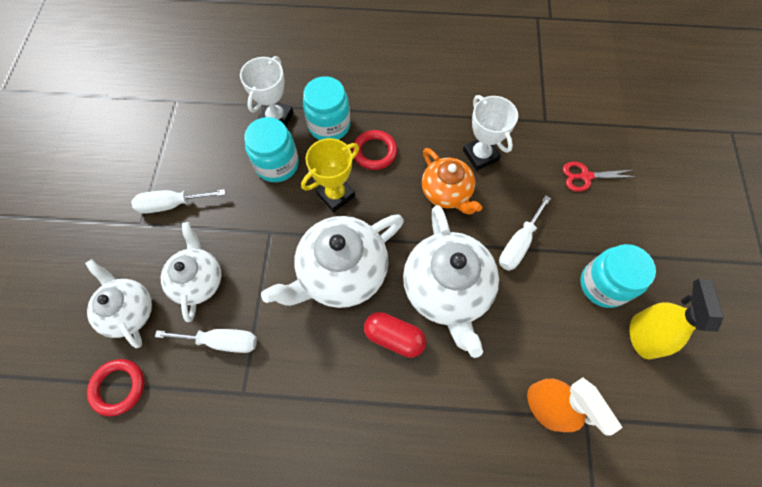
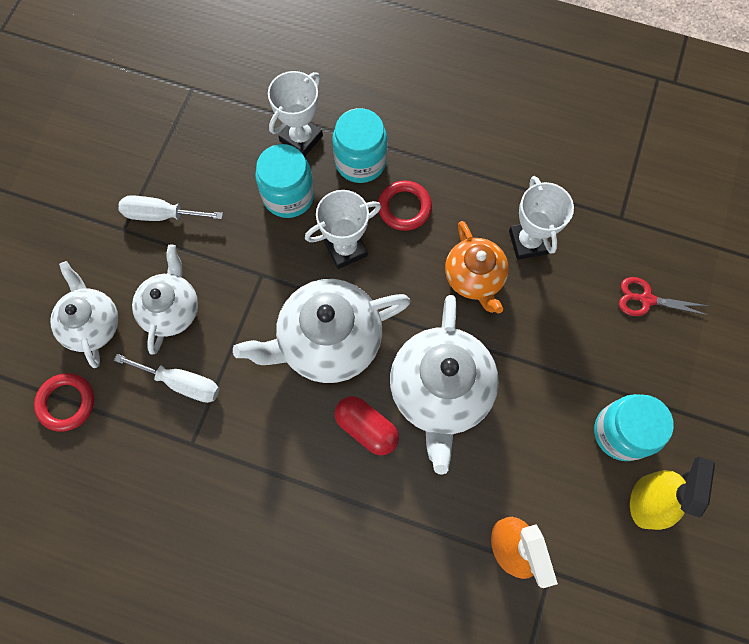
camera: 15 degrees right, 5 degrees up
yellow trophy [301,138,359,212] -> white trophy [305,190,381,269]
white screwdriver [499,195,551,271] -> none

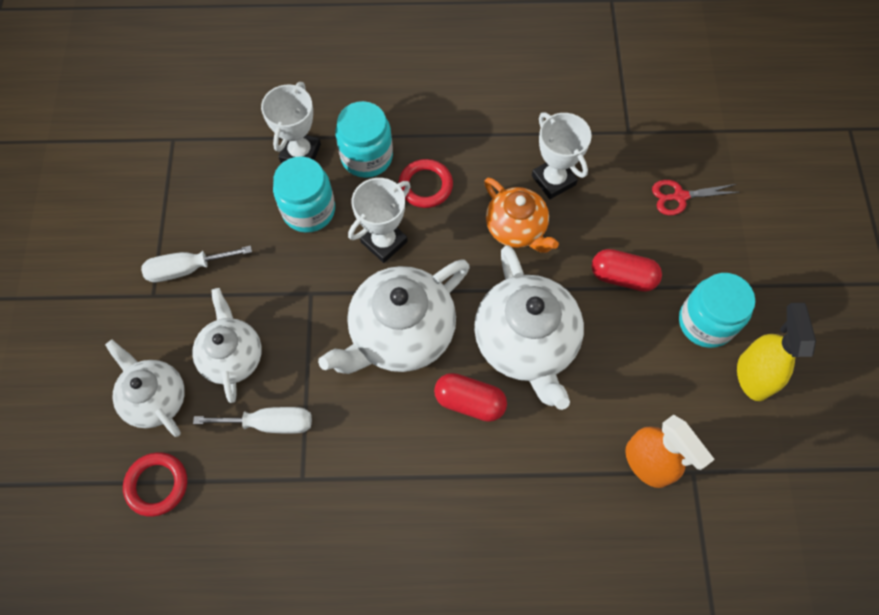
camera: 20 degrees left, 5 degrees down
none -> red capsule [592,249,662,292]

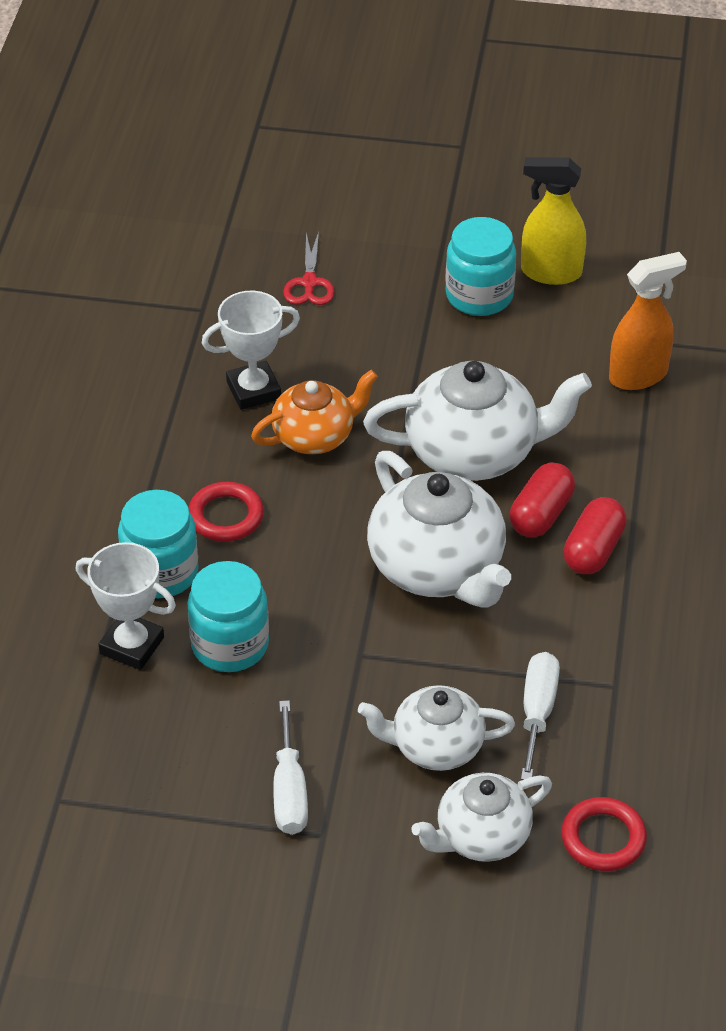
camera: 80 degrees left, 20 degrees down
white trophy [348,178,411,263] -> none
red capsule [592,249,662,292] -> red capsule moved to [563,497,627,574]

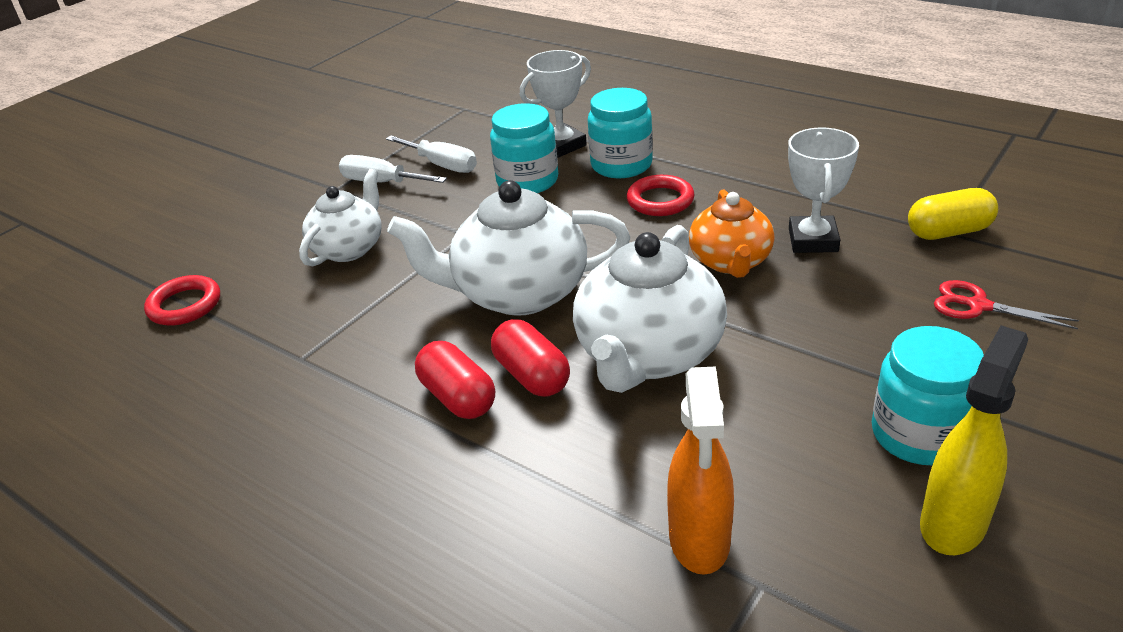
camera: 120 degrees right, 10 degrees down
white teapot [411,773,552,862] -> none
white screwdriver [521,652,560,780] -> white screwdriver moved to [386,135,477,173]
none -> yellow capsule [908,188,998,240]

